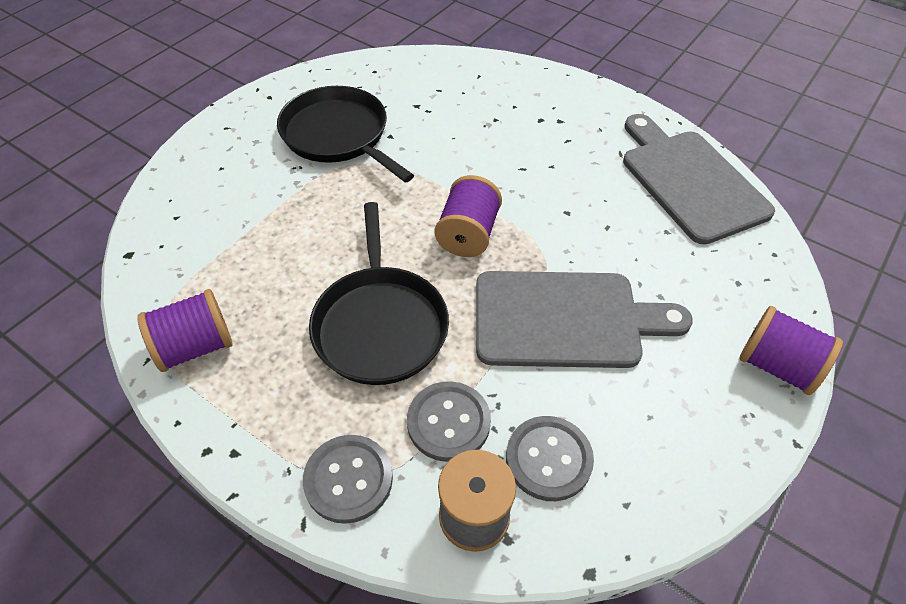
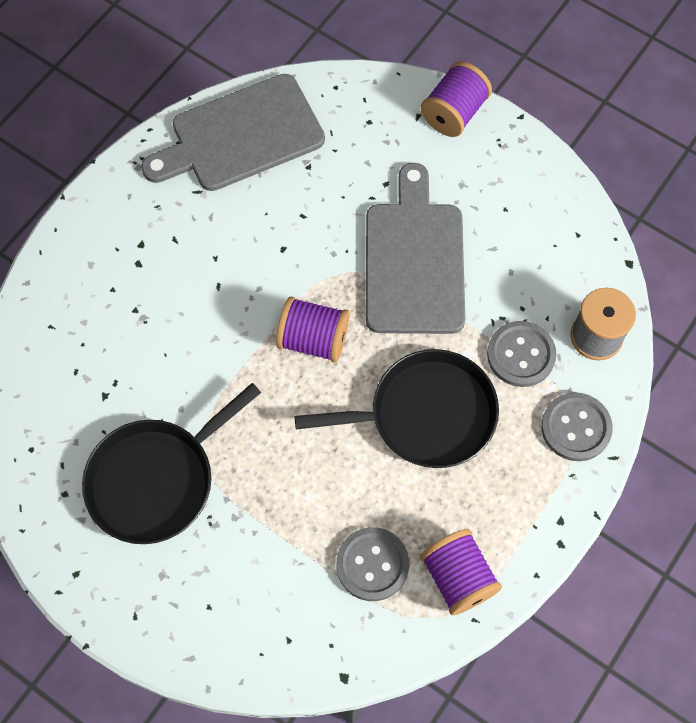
camera: 90 degrees left, 15 degrees up
grey button [506,416,594,501] -> grey button moved to [336,527,409,601]

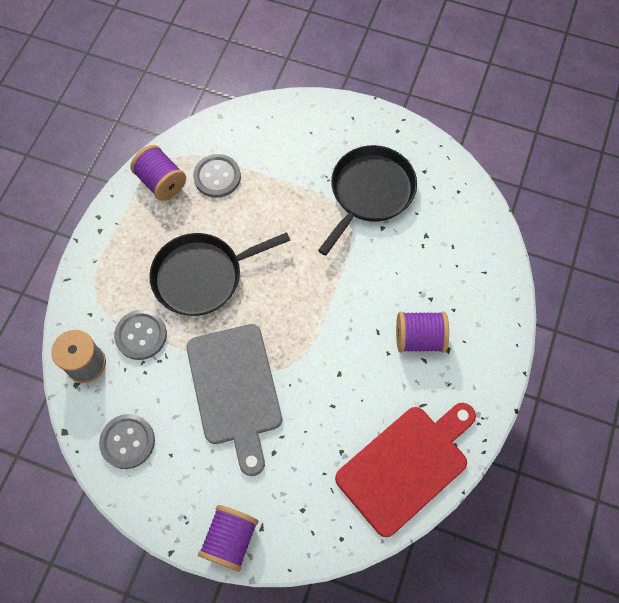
camera: 165 degrees right, 0 degrees up
grey cutting board [141,74,325,191] -> red cutting board [335,403,476,537]
purple spool [276,296,349,362] -> purple spool moved to [396,311,449,353]
grey button [541,392,613,461] -> grey button moved to [99,414,155,469]

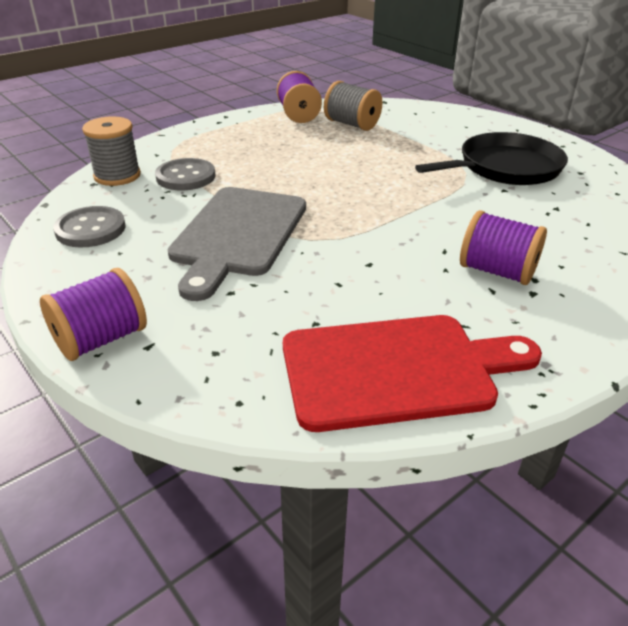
camera: 30 degrees right, 30 degrees down
black pan [149,232,290,316] -> none
grey button [193,154,241,198] -> grey spool [324,81,382,131]

